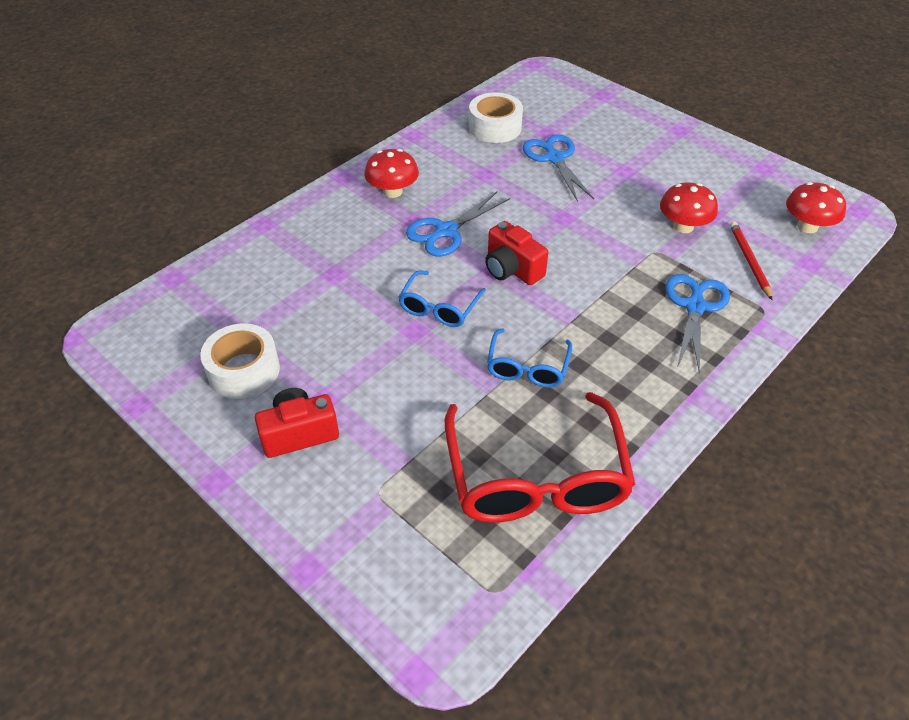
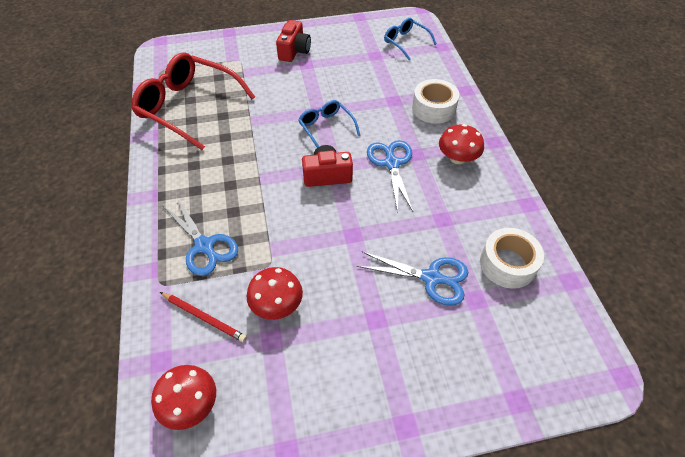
camera: 125 degrees right, 5 degrees up
white tape [200,323,280,399] -> white tape moved to [412,79,459,124]
blue glasses [487,328,572,388] -> blue glasses moved to [384,18,437,60]

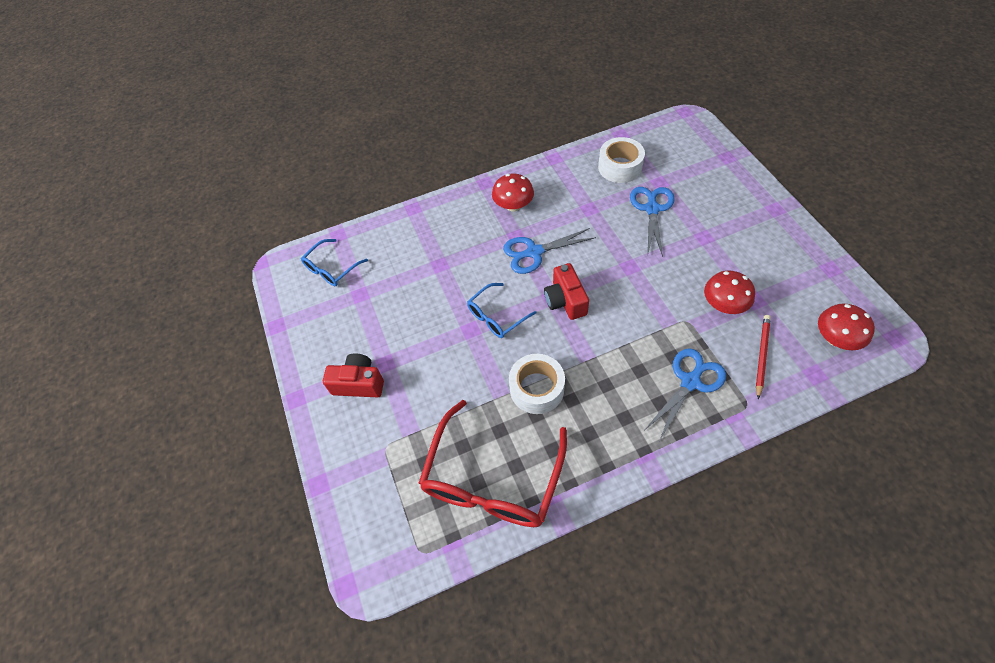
camera: 95 degrees left, 5 degrees up
white tape [412,79,459,124] -> white tape moved to [509,354,565,414]

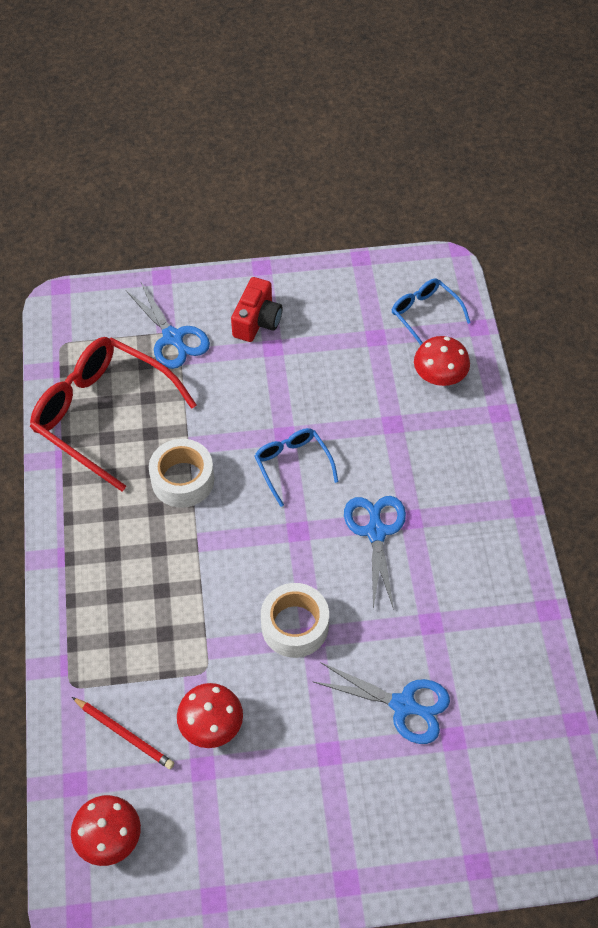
camera: 100 degrees right, 0 degrees up
red mushroom [492,173,534,212] -> red mushroom moved to [414,336,470,386]
red camera [544,263,589,320] -> none
white tape [598,137,645,183] -> white tape moved to [261,583,329,658]
blue scissors [645,348,726,440] -> blue scissors moved to [125,282,210,369]

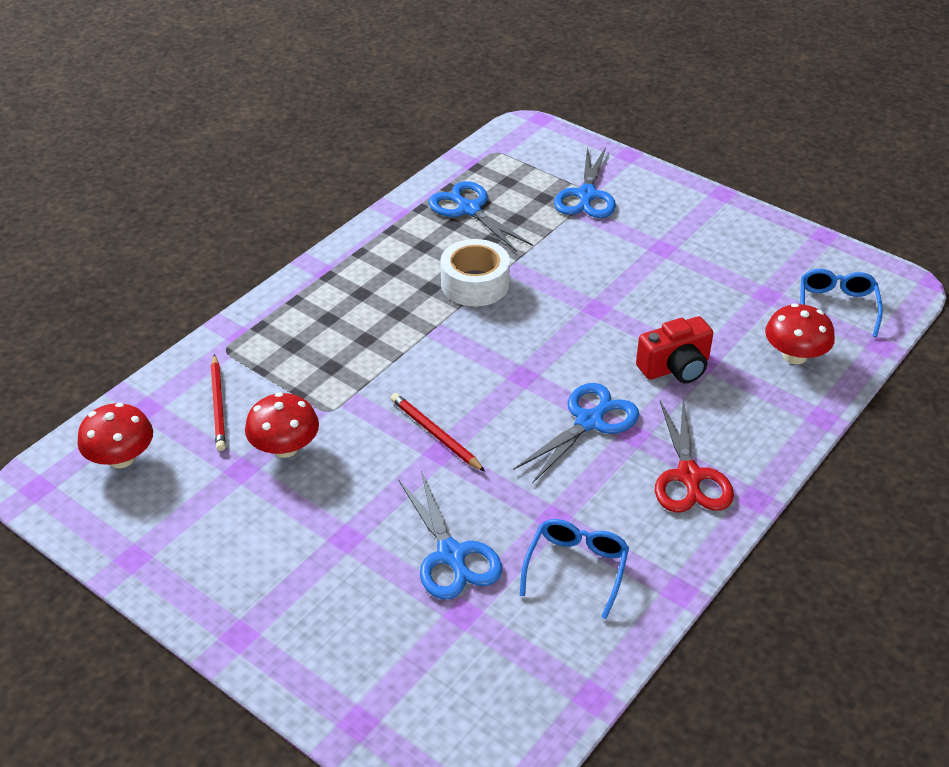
camera: 45 degrees right, 15 degrees down
red glasses [30,337,197,491] -> blue scissors [428,181,533,252]
red camera [231,277,283,342] -> red camera moved to [636,316,713,383]
blue glasses [255,428,338,507] -> blue glasses moved to [520,519,629,619]
white tape [261,583,329,658] -> red pencil [391,393,485,472]
none -> red scissors [655,398,734,513]

